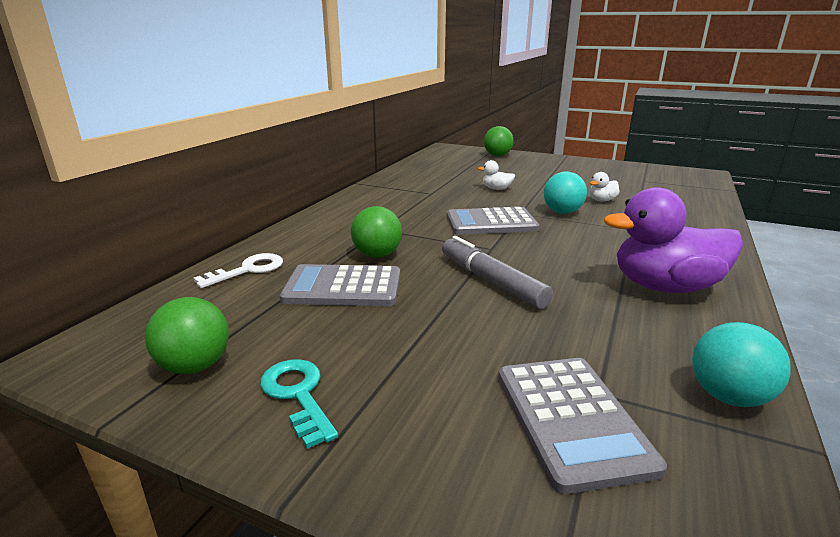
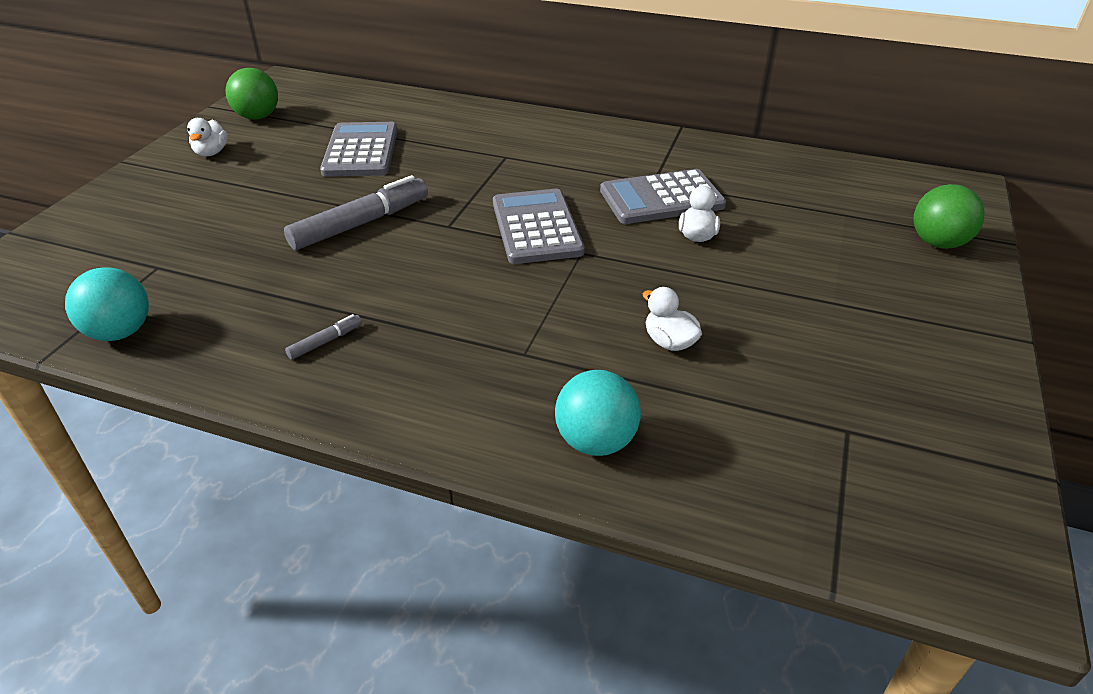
camera: 85 degrees right, 15 degrees up
white key [193,253,283,288] -> none
turquoise key [260,359,338,449] -> white duck [187,118,228,156]
green ball [351,206,402,258] -> none
grey calculator [498,358,667,494] -> grey calculator moved to [600,169,726,224]
turquoise ball [544,171,587,214] -> turquoise ball moved to [555,370,641,456]
purple duck [604,187,743,293] -> grey marker [285,314,362,360]

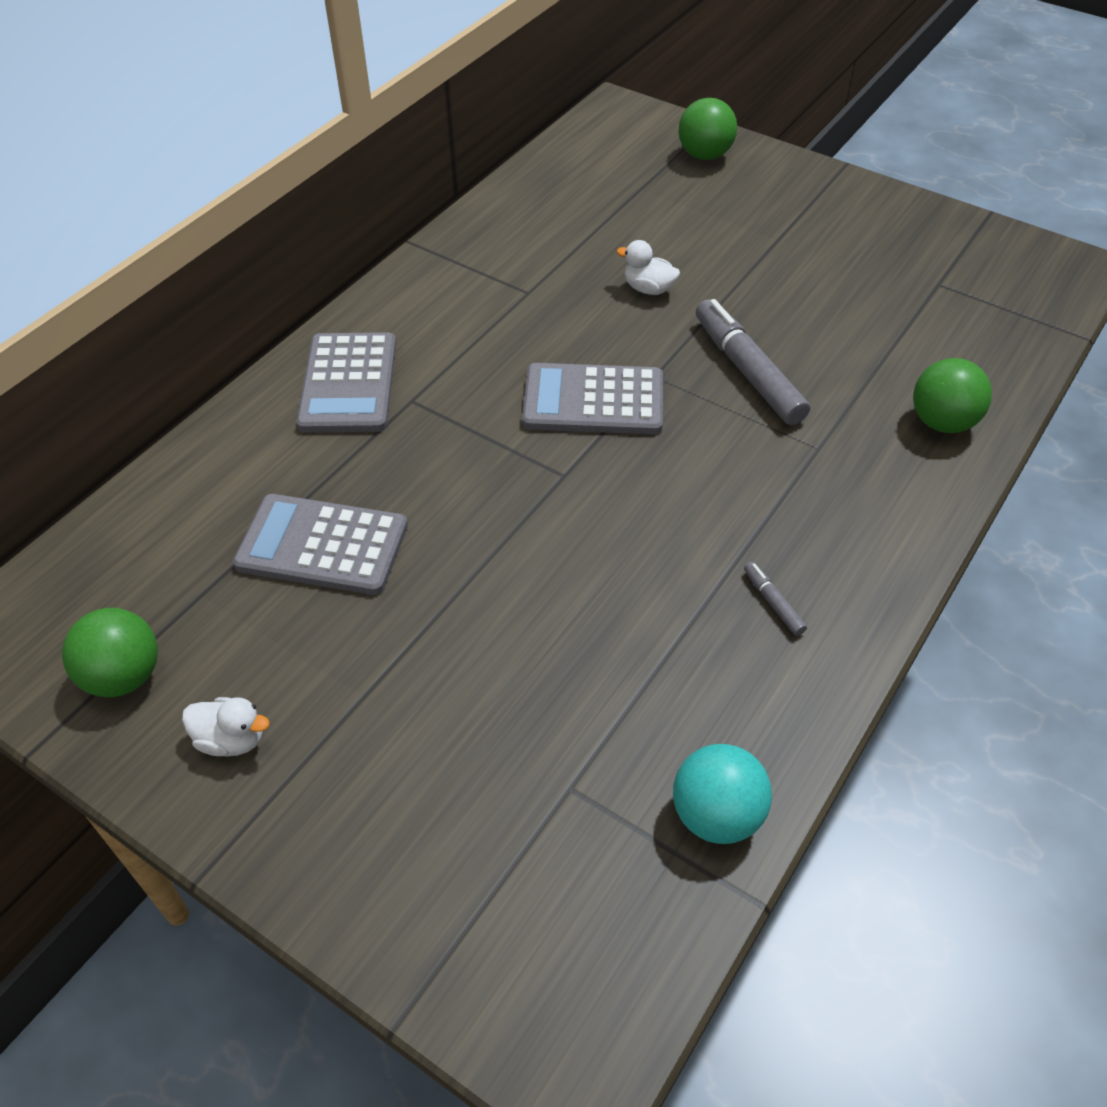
camera: 75 degrees left, 10 degrees up
grey marker [284,175,428,250] -> grey marker moved to [696,299,810,425]
turquoise ball [555,370,641,456] -> green ball [913,358,992,433]
grey calculator [600,169,726,224] -> grey calculator moved to [296,332,396,433]
white duck [643,287,702,351] -> none

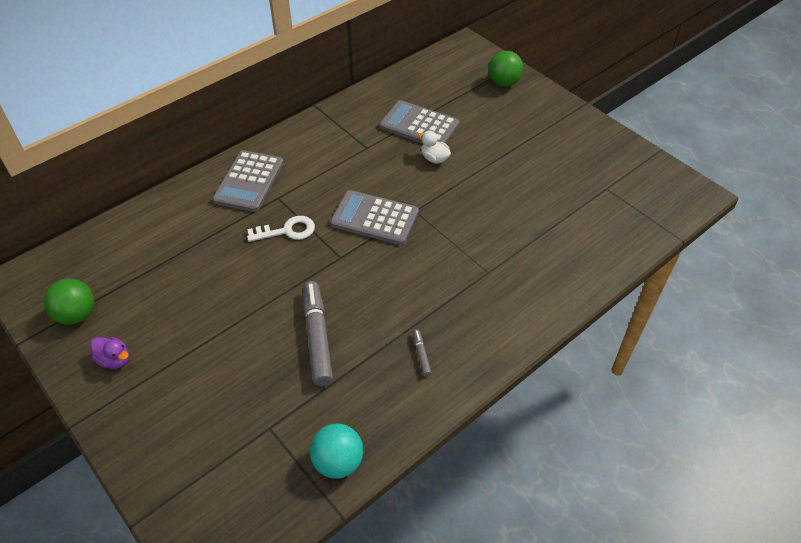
camera: 15 degrees right, 0 degrees up
white duck [182,697,270,757] -> purple duck [90,337,129,369]
grey calculator [233,494,408,595] -> grey calculator moved to [380,100,460,144]
grey marker [696,299,810,425] -> grey marker moved to [303,281,333,386]
green ball [913,358,992,433] -> none
none -> white key [247,216,315,242]

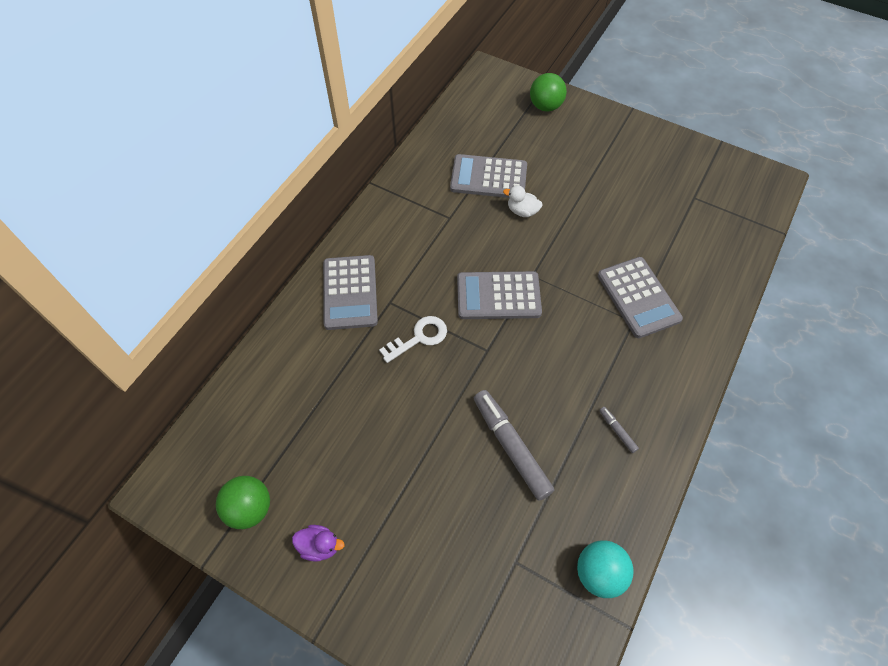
camera: 20 degrees left, 10 degrees up
none -> grey calculator [598,257,683,338]

